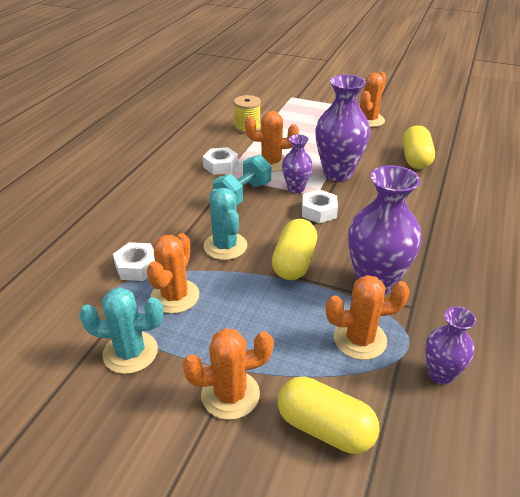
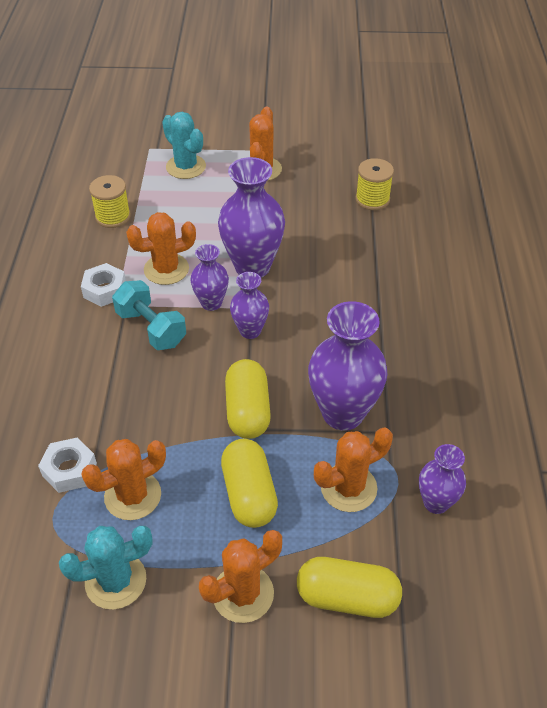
camera: 20 degrees left, 10 degrees up
orange cactus [147,233,199,314] -> orange cactus turned 60 degrees clockwise [81,439,166,520]
turquoise cactus [204,188,247,260] -> turquoise cactus moved to [162,112,206,179]
turquoise dumbbell [213,155,271,206] -> turquoise dumbbell turned 60 degrees counterclockwise [112,280,186,350]
white nut [302,189,338,224] -> purple vase [230,272,269,339]
yellow capsule [403,125,435,169] -> yellow capsule moved to [221,439,278,528]
none -> yellow spool [355,158,394,210]

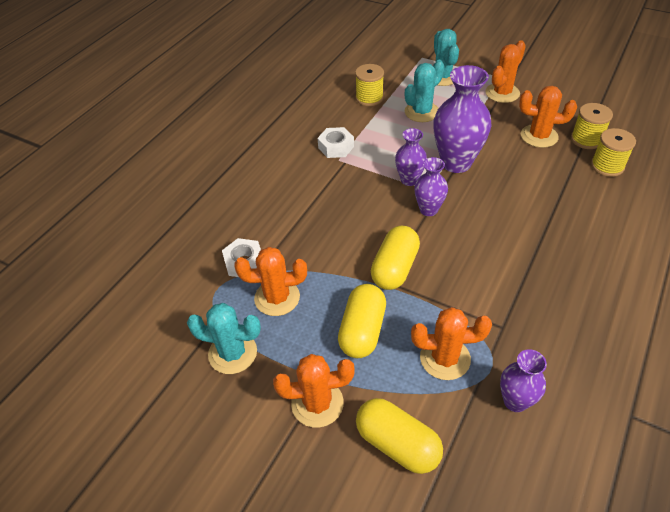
camera: 30 degrees right, 0 degrees up
turquoise dumbbell [112,280,186,350] -> none
orange cactus [126,212,196,285] -> orange cactus moved to [519,86,577,148]
purple vase [308,301,388,430] -> none
none -> turquoise cactus [405,60,444,122]
none -> yellow spool [591,128,636,177]

